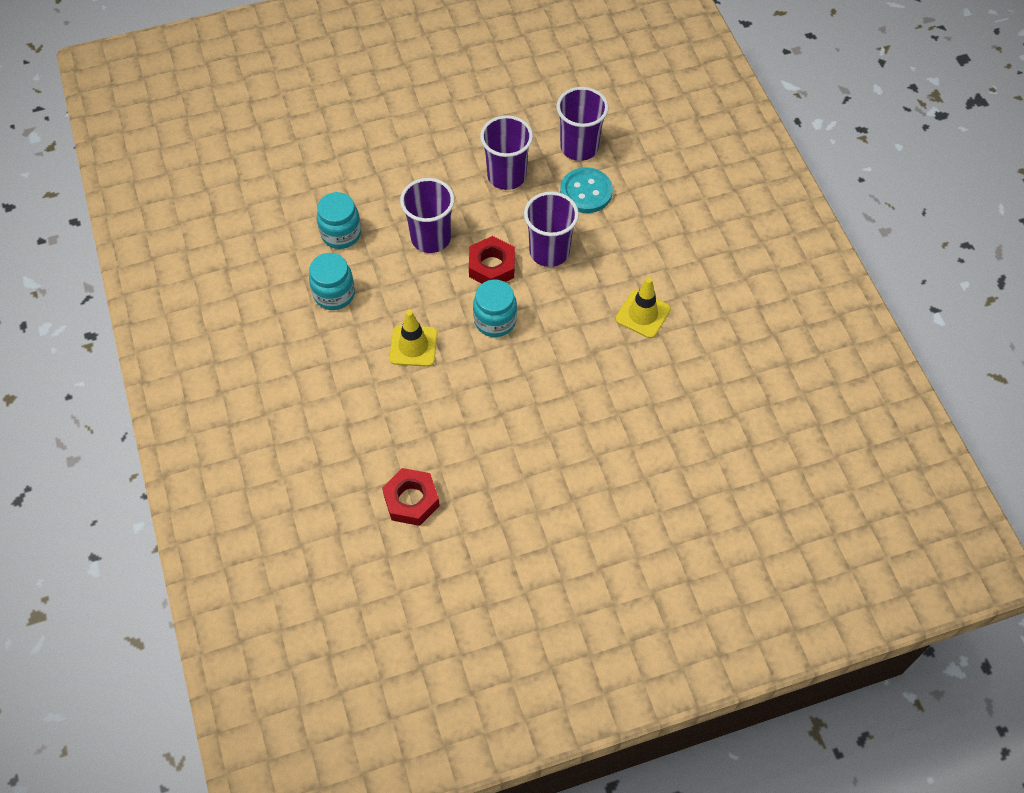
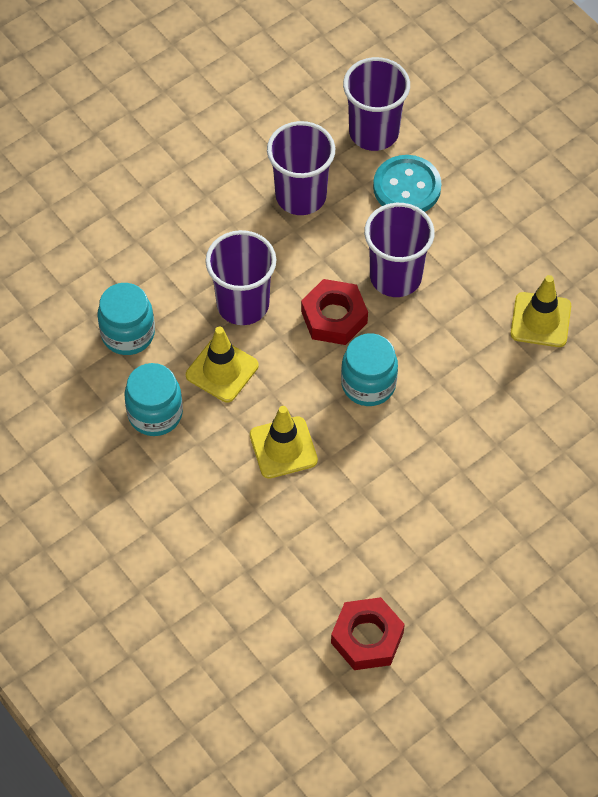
camera: 20 degrees left, 0 degrees up
none -> yellow traffic cone [186,327,259,402]

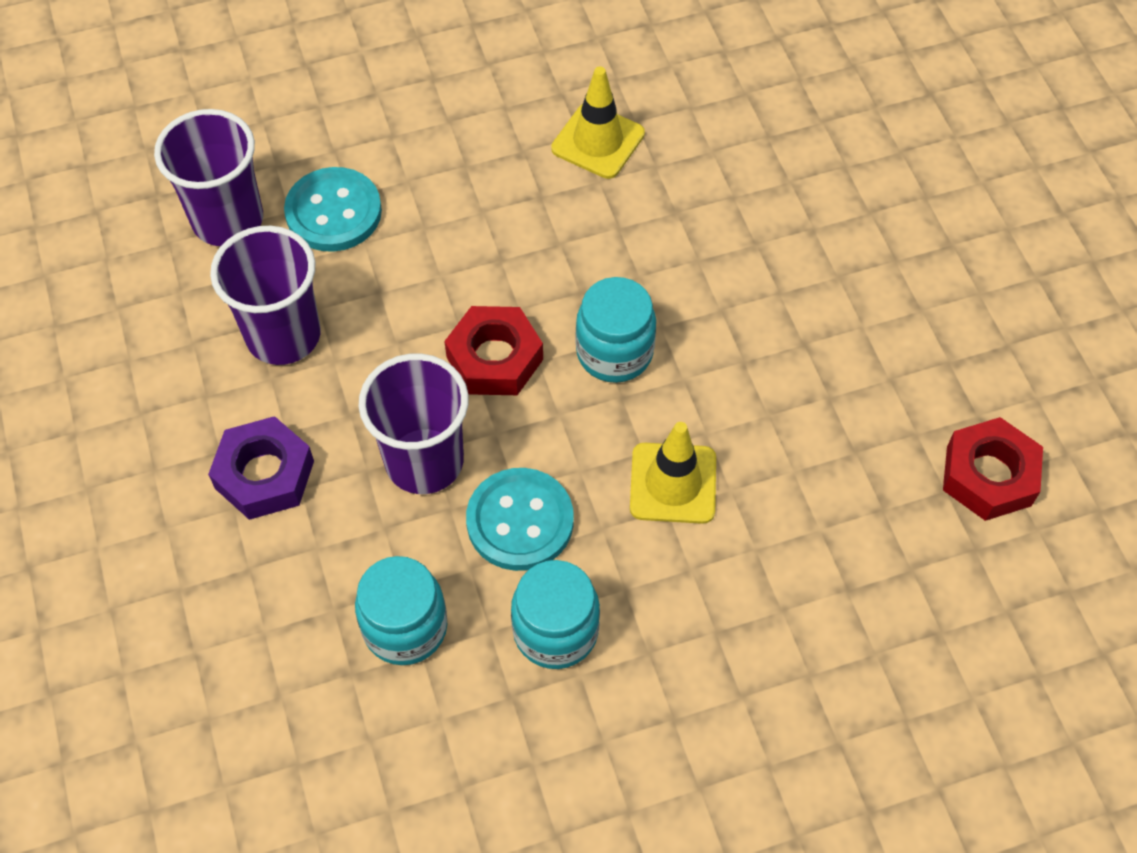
camera: 70 degrees left, 0 degrees up
yellow traffic cone [186,327,259,402] -> turquoise button [466,468,574,571]
purple cup [364,203,435,297] -> none
none -> purple nut [208,416,314,520]

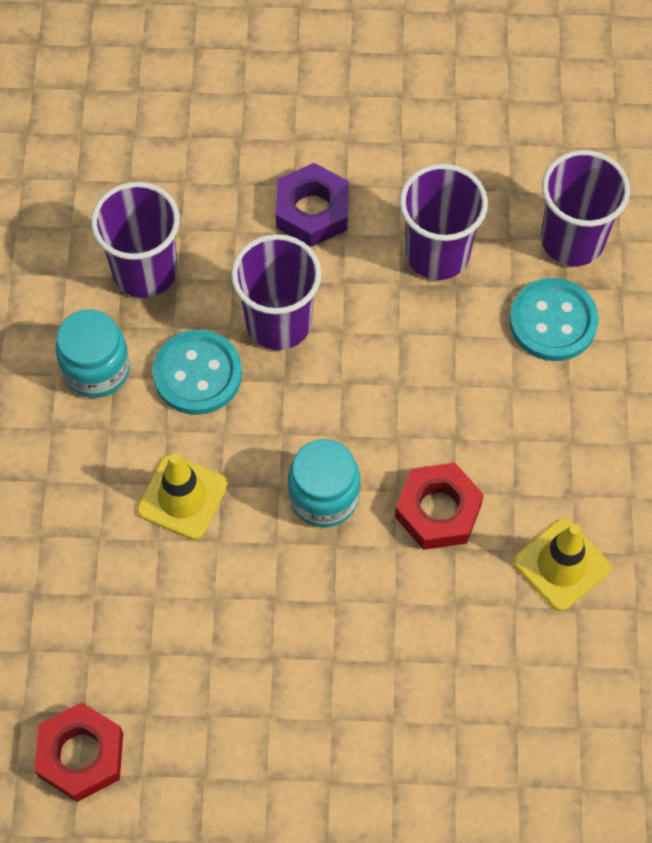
camera: 110 degrees right, 5 degrees up
turquoise jar [355,556,447,665] -> purple cup [91,182,180,298]
red nut [444,306,543,395] -> red nut moved to [395,463,484,550]

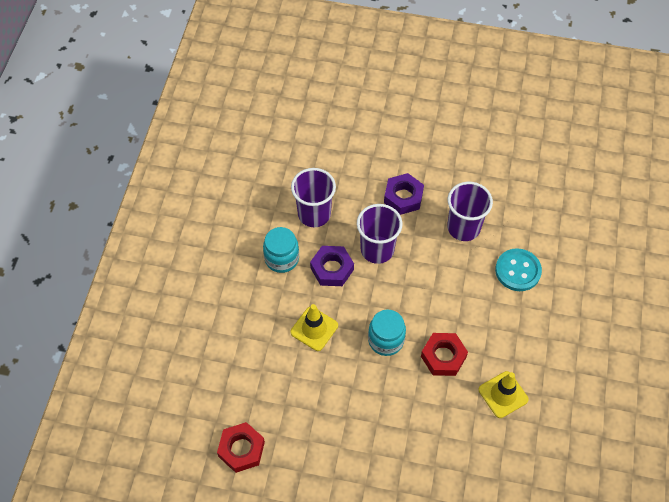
camera: 10 degrees right, 5 degrees down
turquoise button [152,330,242,415] -> purple nut [310,246,354,286]
purple cup [541,150,630,266] -> none

